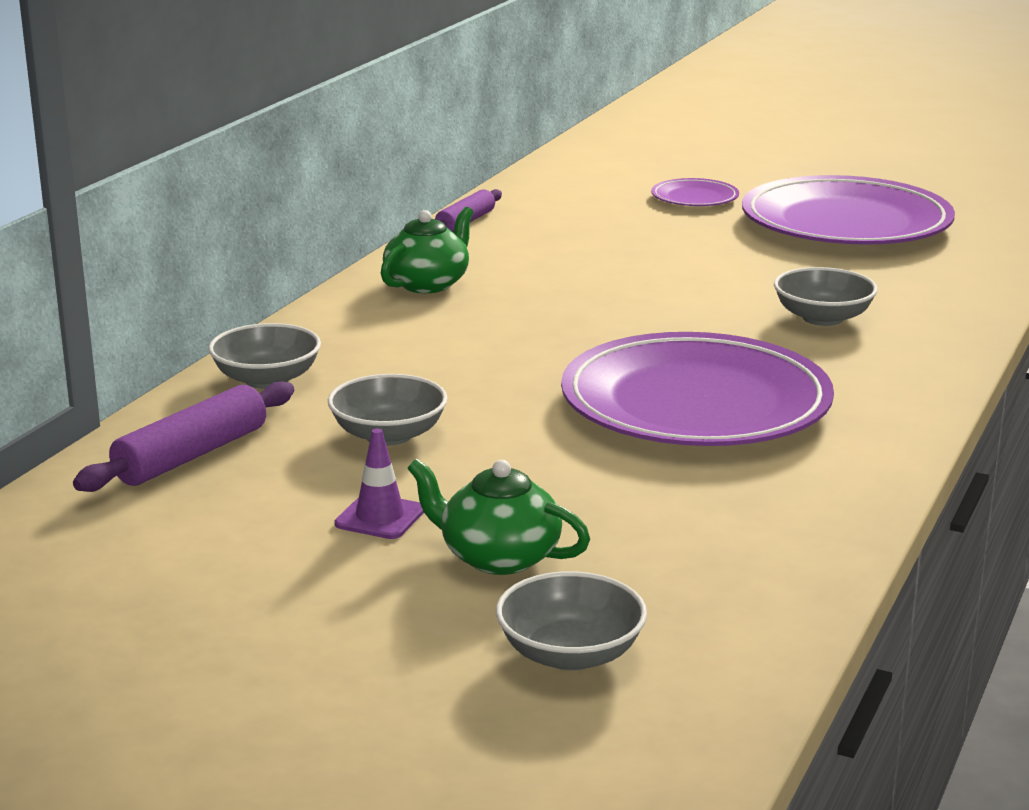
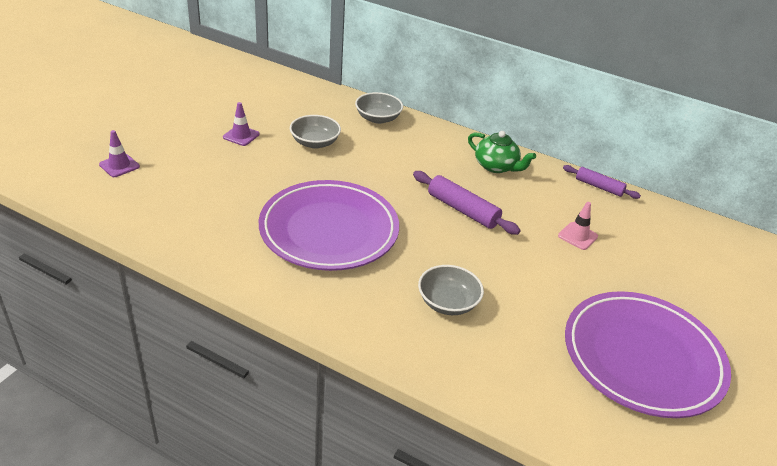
camera: 90 degrees right, 15 degrees up
purple rolling pin [73,381,294,492] -> purple rolling pin moved to [413,171,520,235]
green teapot [407,458,590,575] -> none
grey bowl [496,571,647,671] -> purple traffic cone [99,130,140,177]
purple plate [651,178,739,206] -> none
none -> pink traffic cone [558,202,598,250]

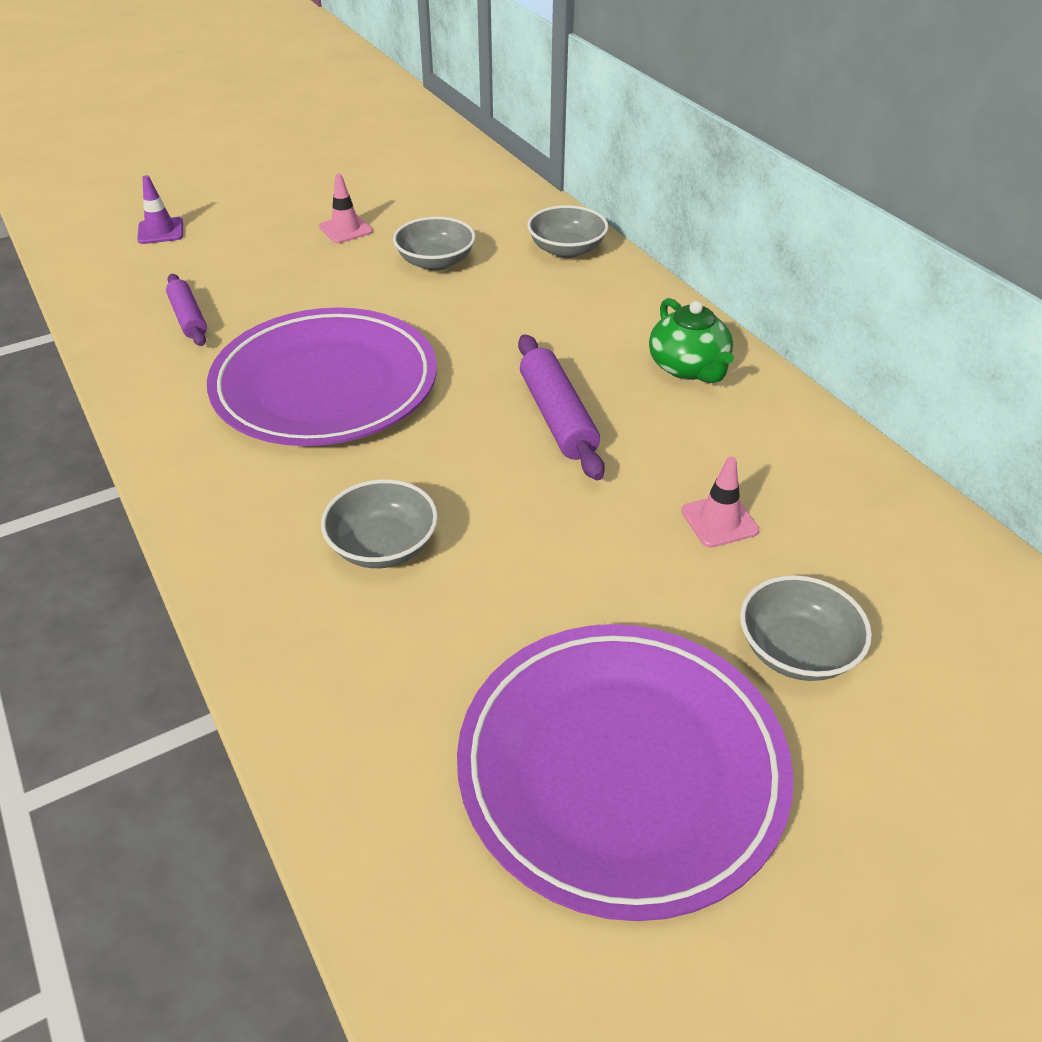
camera: 35 degrees right, 5 degrees up
purple traffic cone [223,102,260,146] -> pink traffic cone [319,174,373,243]
purple rolling pin [563,165,641,199] -> purple rolling pin moved to [166,274,207,346]
none -> grey bowl [740,575,872,681]

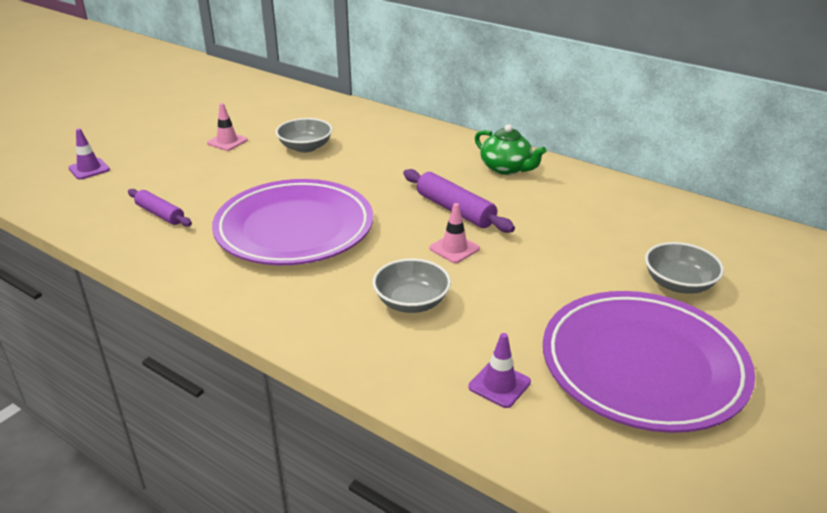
camera: 25 degrees left, 10 degrees down
grey bowl [527,205,609,258] -> none
pink traffic cone [681,457,759,548] -> pink traffic cone moved to [429,203,480,263]
none -> purple traffic cone [468,333,531,408]

